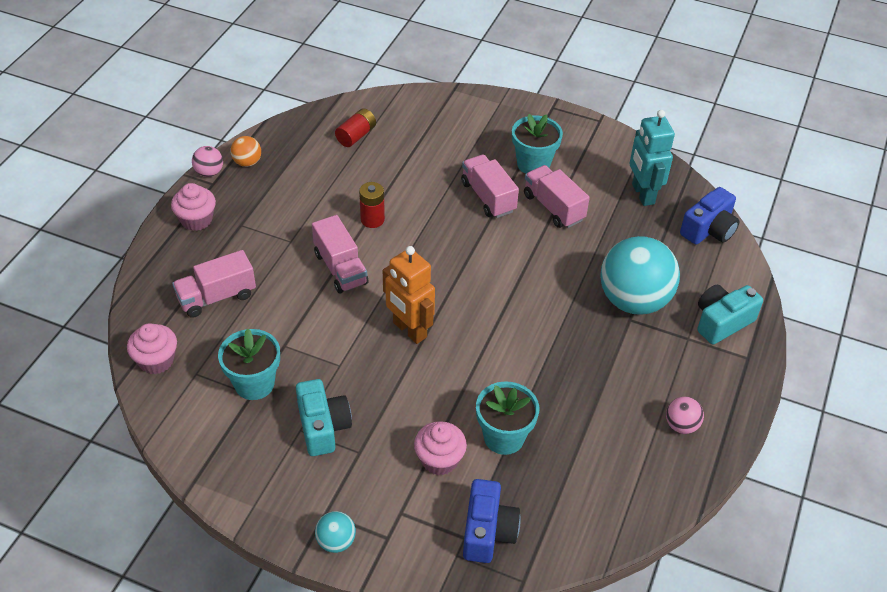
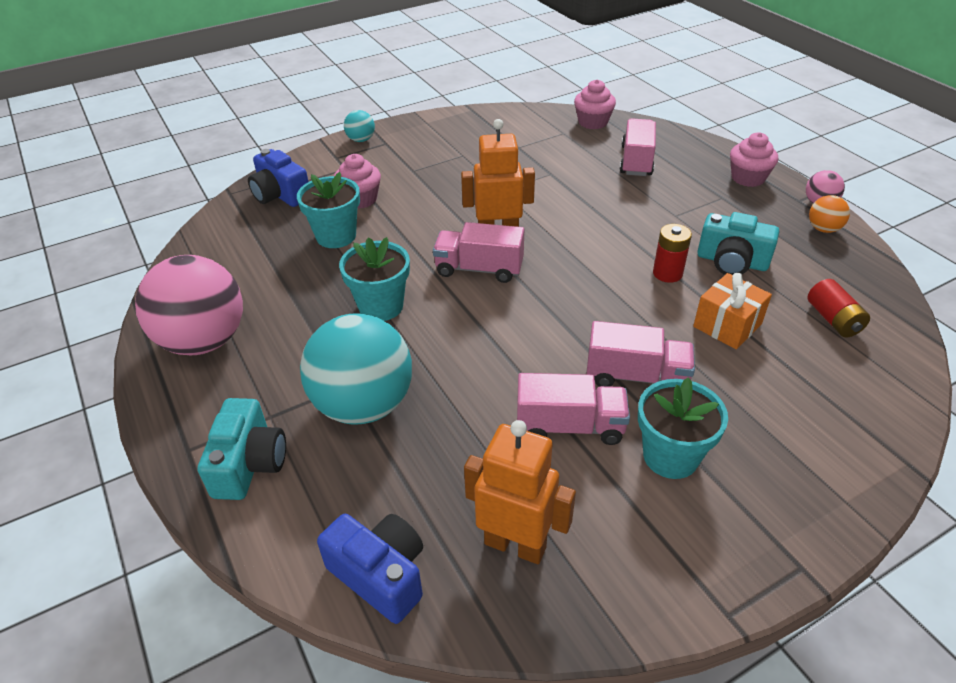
camera: 130 degrees right, 5 degrees down
turquoise flower pot [218,329,280,400] -> turquoise flower pot moved to [339,237,410,321]
turquoise camera [296,379,352,456] -> turquoise camera moved to [697,212,779,275]
pink truck [312,215,368,294] -> pink truck moved to [433,222,524,283]
turquoise robot [629,110,675,206] -> orange robot [464,420,576,564]
pink ball [666,397,704,434] -> pink ball [135,255,243,355], size x2.28
blue camera [680,187,740,244] -> blue camera turned 135 degrees clockwise [317,514,423,624]
none -> orange gift [693,273,772,349]

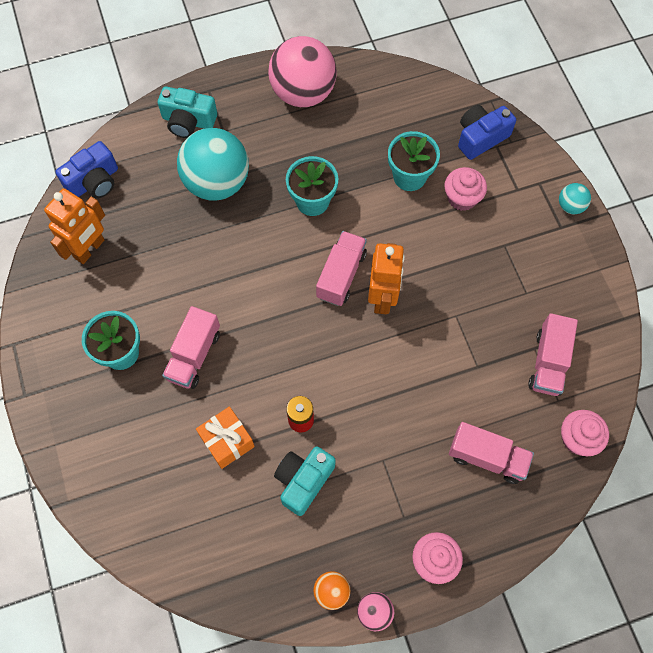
camera: 100 degrees right, 25 degrees up
pink truck [517,373,630,445] -> pink truck moved to [528,313,578,396]
red battery [808,279,870,337] -> none

